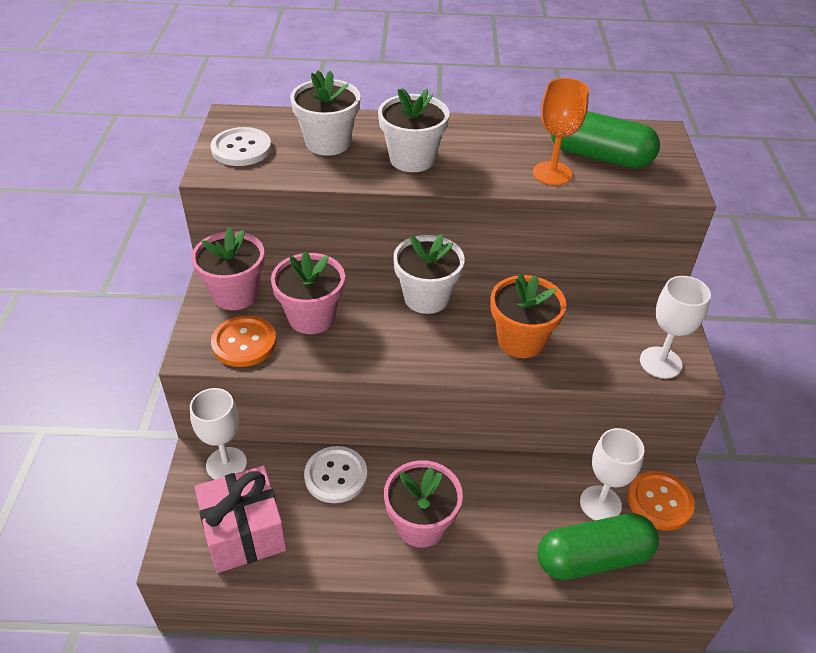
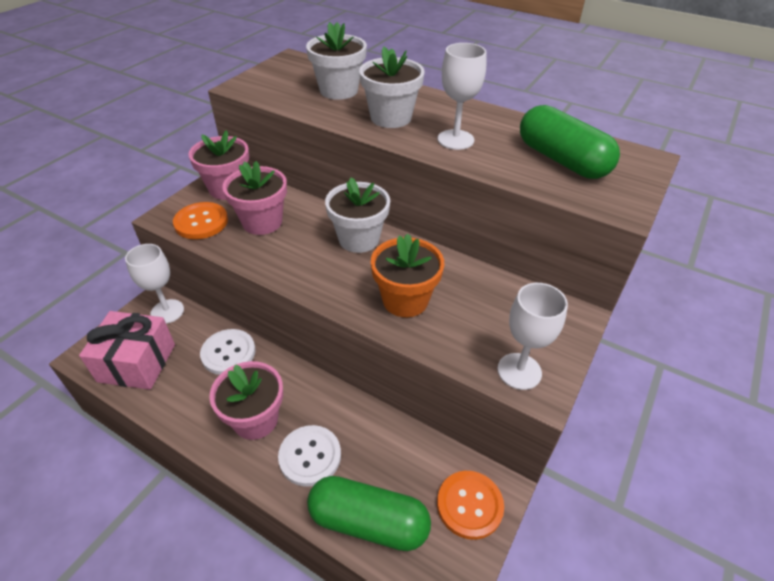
camera: 30 degrees right, 0 degrees up
white button [210,127,271,166] -> white button moved to [278,425,341,487]
orange goblet [533,78,589,185] -> none
white goblet [580,428,644,520] -> white goblet moved to [437,43,486,150]

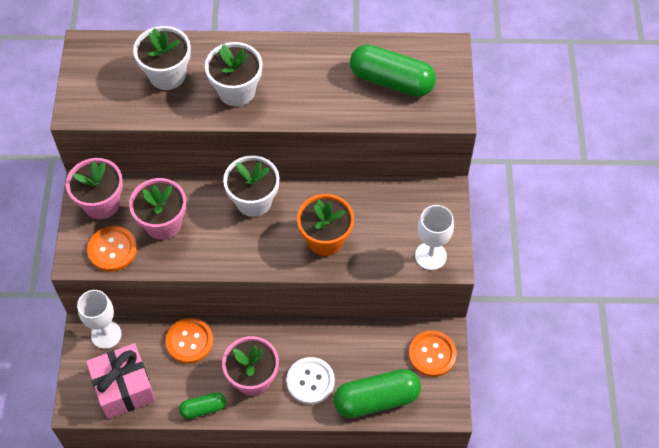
camera: 30 degrees left, 15 degrees up
white button [200,329,256,375] -> orange button [165,318,213,364]
white goblet [437,43,486,150] -> none
none -> green capsule [179,392,226,419]

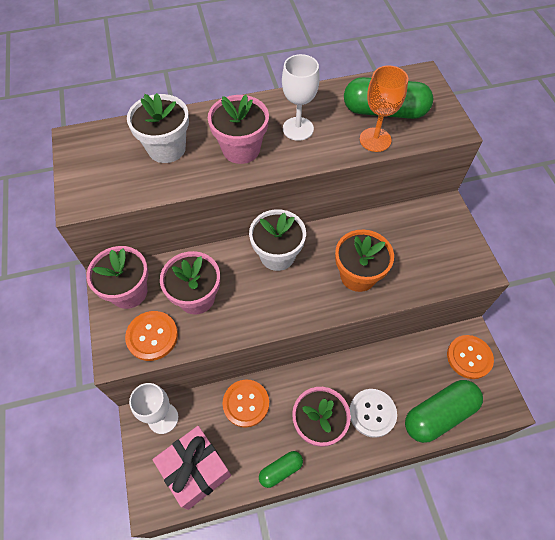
camera: 15 degrees left, 0 degrees up
white flower pot [205,42,262,106] -> pink flower pot [208,95,269,164]
white goblet [415,205,454,270] -> white goblet moved to [282,54,320,141]
none -> orange goblet [360,65,408,152]

